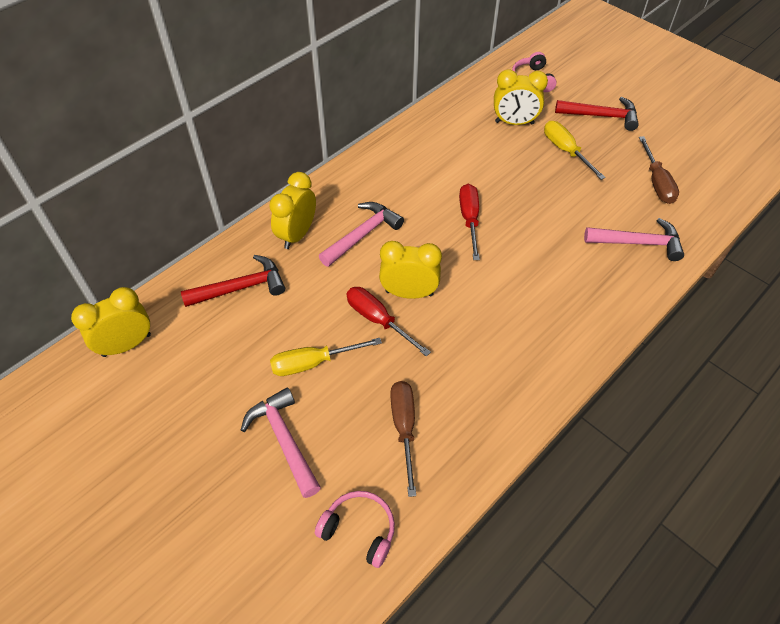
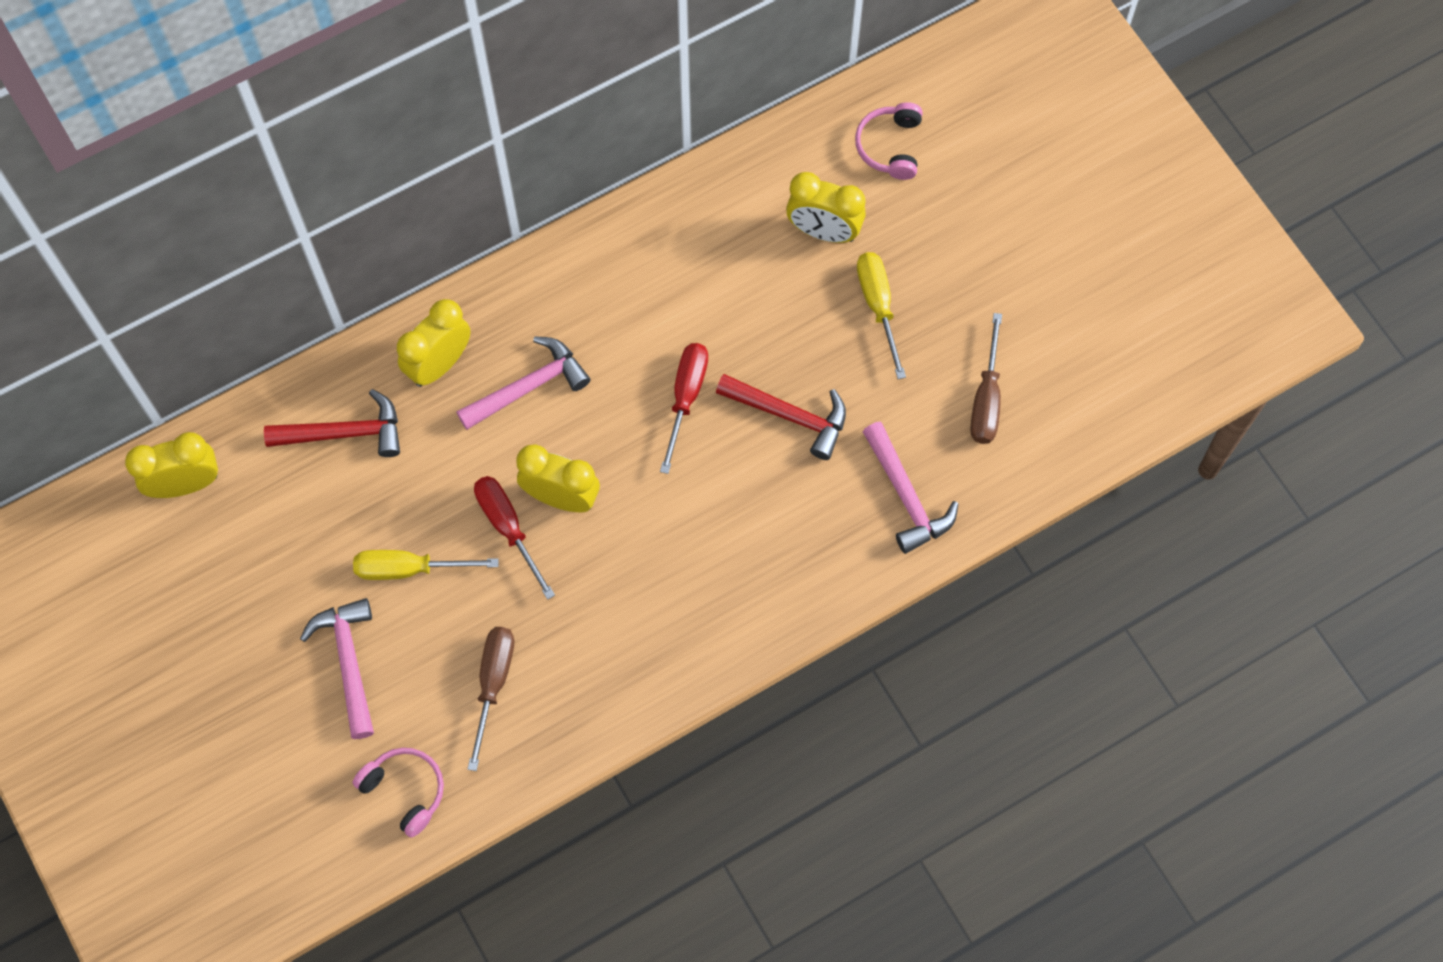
camera: 15 degrees right, 15 degrees up
red hammer [555,97,639,131] -> red hammer moved to [716,374,846,460]
pink hammer [584,218,684,261] -> pink hammer turned 45 degrees clockwise [863,422,959,554]

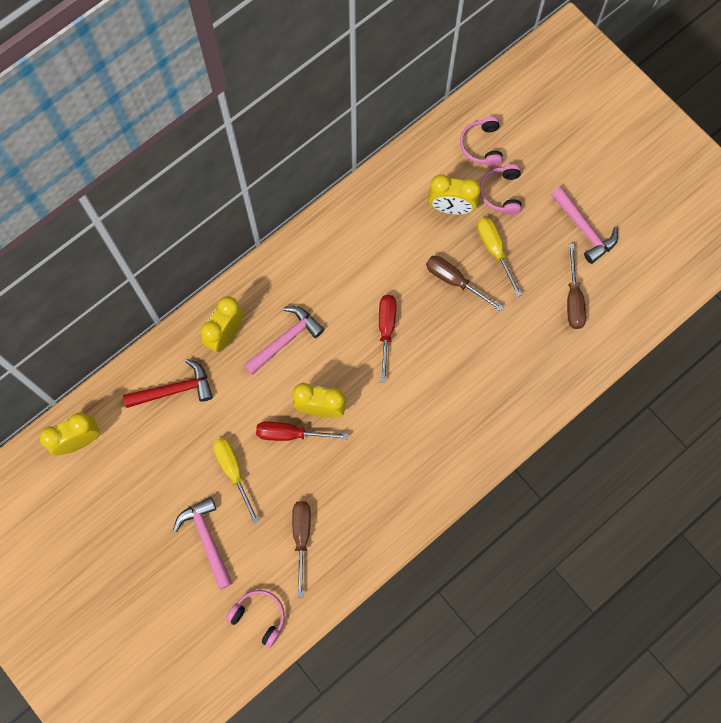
camera: 10 degrees left, 5 degrees up
yellow screwdriver [353,550,499,580] -> yellow screwdriver turned 75 degrees clockwise [213,438,260,524]
red screwdriver [474,476,555,600] -> red screwdriver turned 45 degrees counterclockwise [256,422,348,441]
red hammer [716,374,846,460] -> none
pink hammer [863,422,959,554] -> pink hammer moved to [551,187,618,264]
none -> brown screwdriver [426,256,503,311]
none -> pink headphones [480,164,522,215]

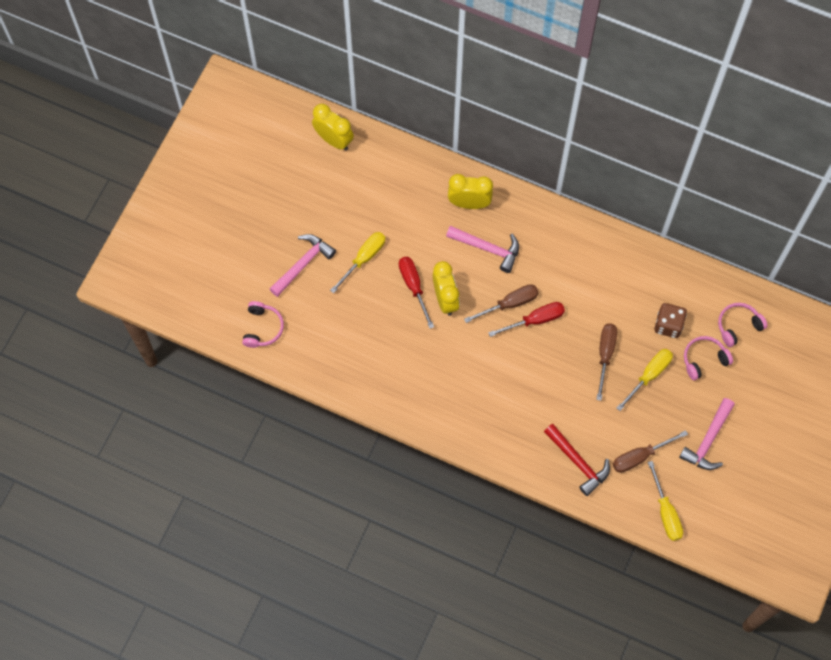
camera: 65 degrees right, 5 degrees down
red hammer [123,359,213,408] -> red hammer moved to [544,424,610,496]
brown screwdriver [292,501,311,597] -> brown screwdriver moved to [464,284,539,323]
yellow clock [428,174,481,214] -> brown dice [654,303,687,338]
none -> yellow screwdriver [648,461,683,541]

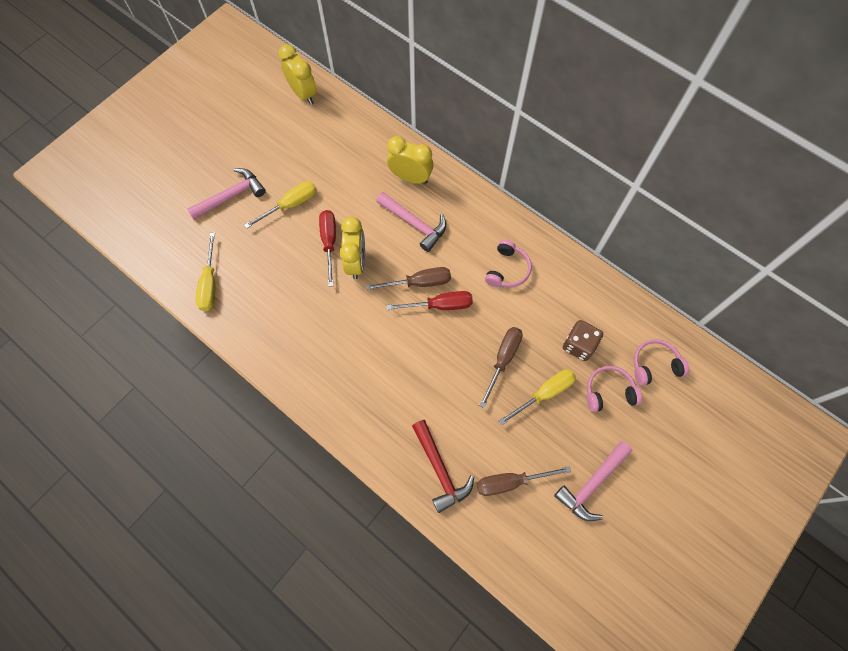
camera: 15 degrees right, 0 degrees up
pink headphones [242,301,284,348] -> pink headphones moved to [485,240,532,287]
yellow screwdriver [648,461,683,541] -> yellow screwdriver moved to [195,233,216,311]

